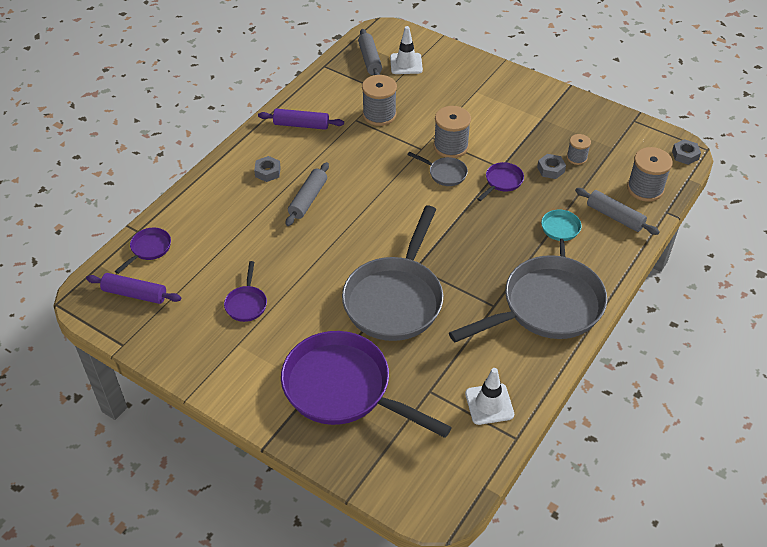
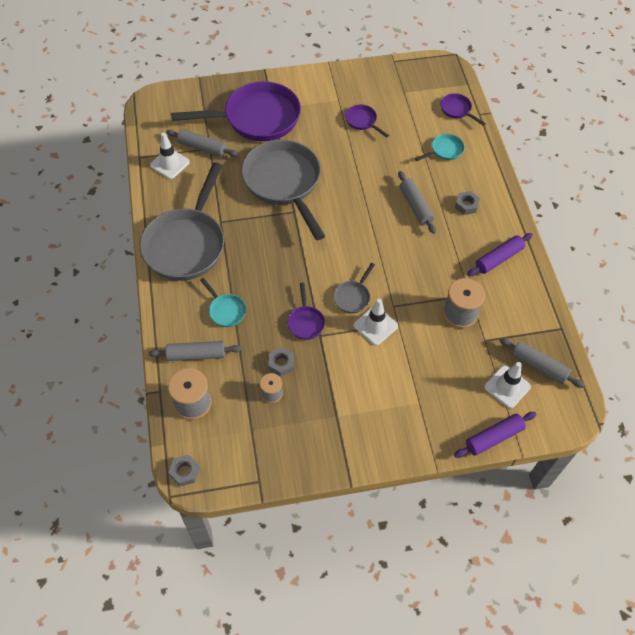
camera: 135 degrees right, 10 degrees up
purple rolling pin [86,273,181,304] -> purple rolling pin moved to [454,412,537,458]
purple pan [115,228,171,274] -> purple pan turned 150 degrees clockwise [440,93,486,126]
grey pan [407,152,468,186] -> grey pan turned 45 degrees counterclockwise [333,263,375,314]
grey spool [433,106,471,158] -> white traffic cone [354,299,398,345]
none -> grey rolling pin [166,129,238,157]
none -> turquoise pan [415,134,465,161]

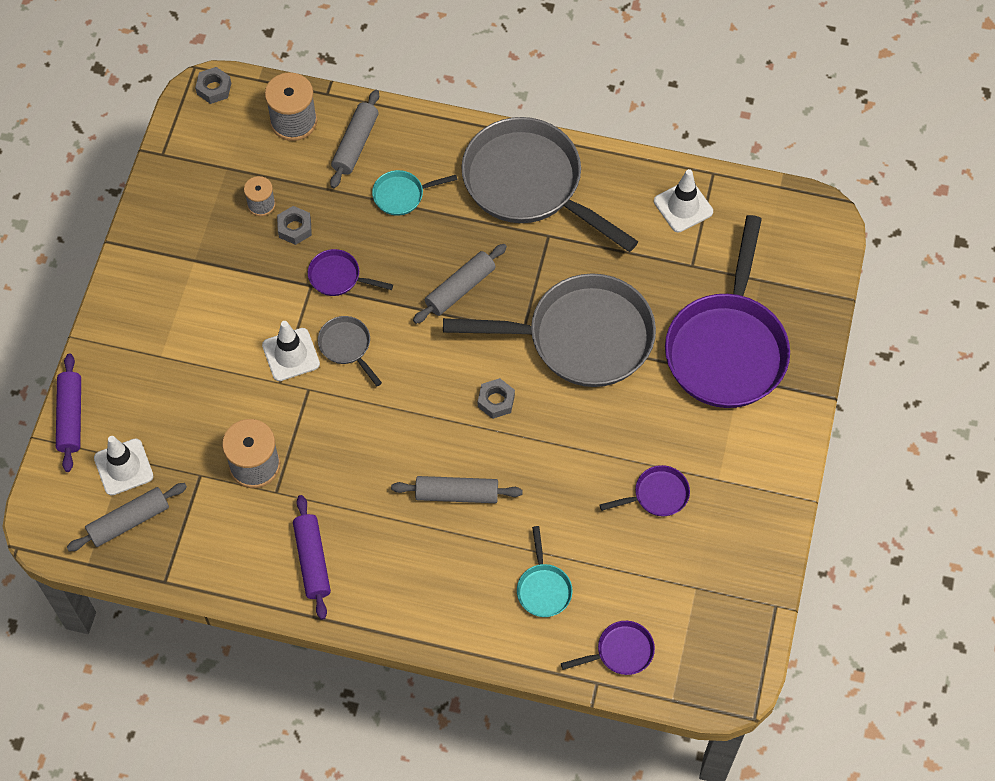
camera: 115 degrees right, 5 degrees up
grey rolling pin [166,129,238,157] -> grey rolling pin moved to [413,244,507,324]
grey nut [455,191,480,215] -> grey nut moved to [478,378,515,419]

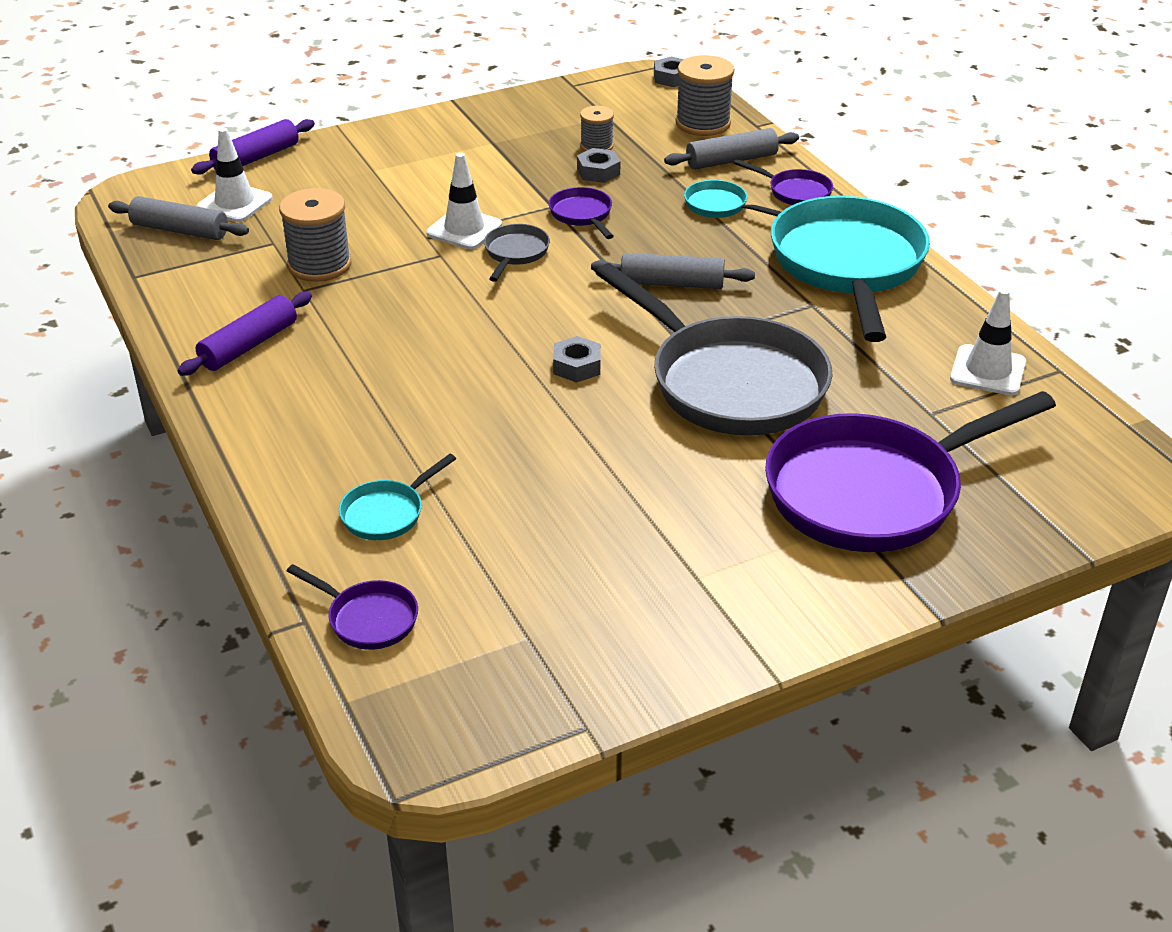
camera: 50 degrees right, 25 degrees down
grey rolling pin [391,476,523,503] -> none
grey pan [461,117,639,252] -> turquoise pan [771,196,930,342]
purple pan [599,465,690,516] -> purple pan moved to [734,159,833,205]

